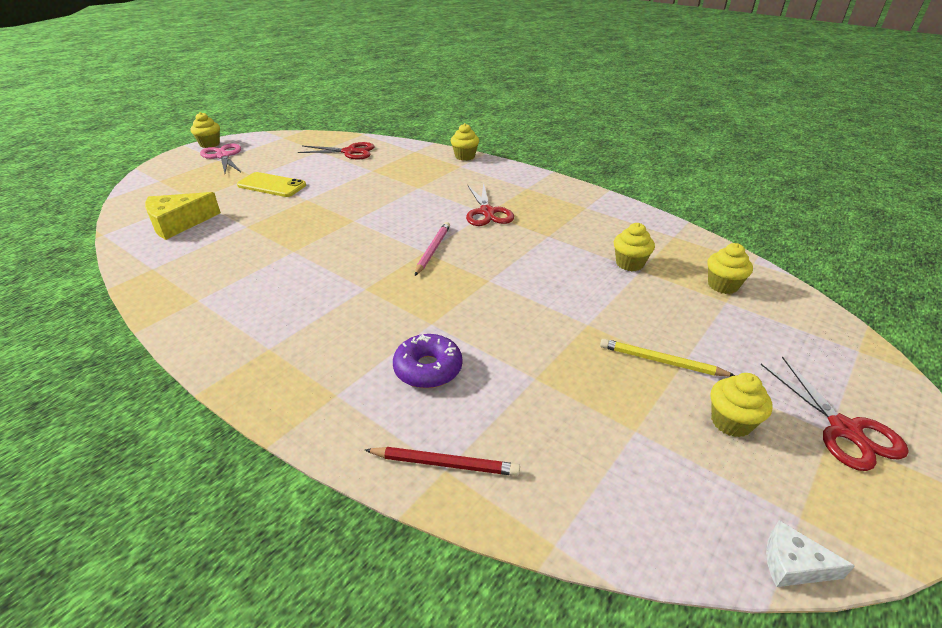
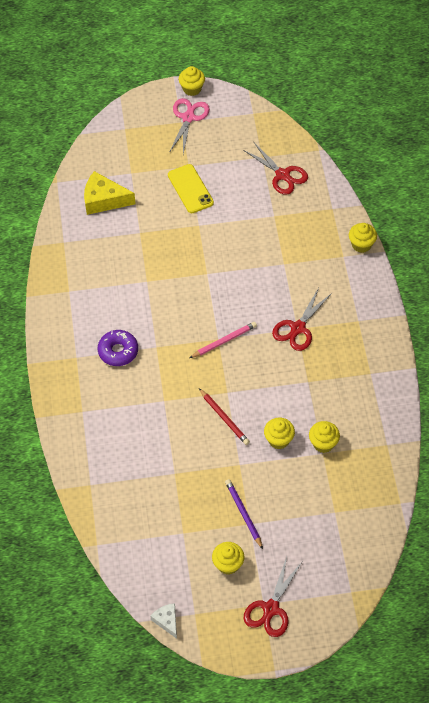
camera: 45 degrees right, 20 degrees up
red pencil [365,447,520,476] -> red pencil moved to [199,388,250,445]
purple donut [393,334,462,388] -> purple donut moved to [98,330,138,366]
yellow pencil [600,339,735,376] -> purple pencil [225,479,263,549]
yellow cupcake [707,243,753,294] -> yellow cupcake moved to [264,418,295,449]

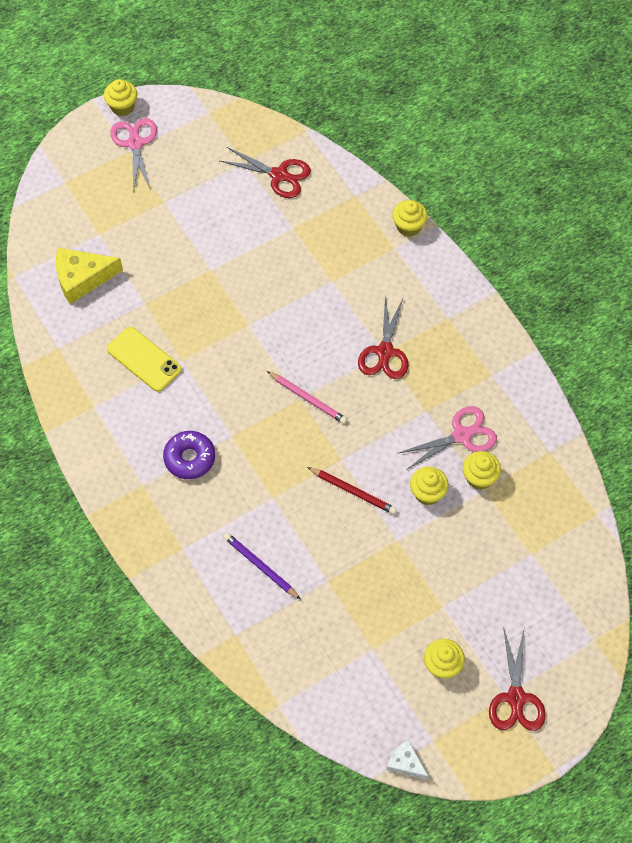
camera: 25 degrees left, 5 degrees up
yellow phone [168,164,214,213] -> yellow phone moved to [107,327,182,392]
pink pencil [190,322,257,358] -> pink pencil turned 90 degrees clockwise [267,371,347,424]
purple pencil [225,479,263,549] -> purple pencil moved to [223,533,301,599]
none -> pink scissors [399,406,497,470]

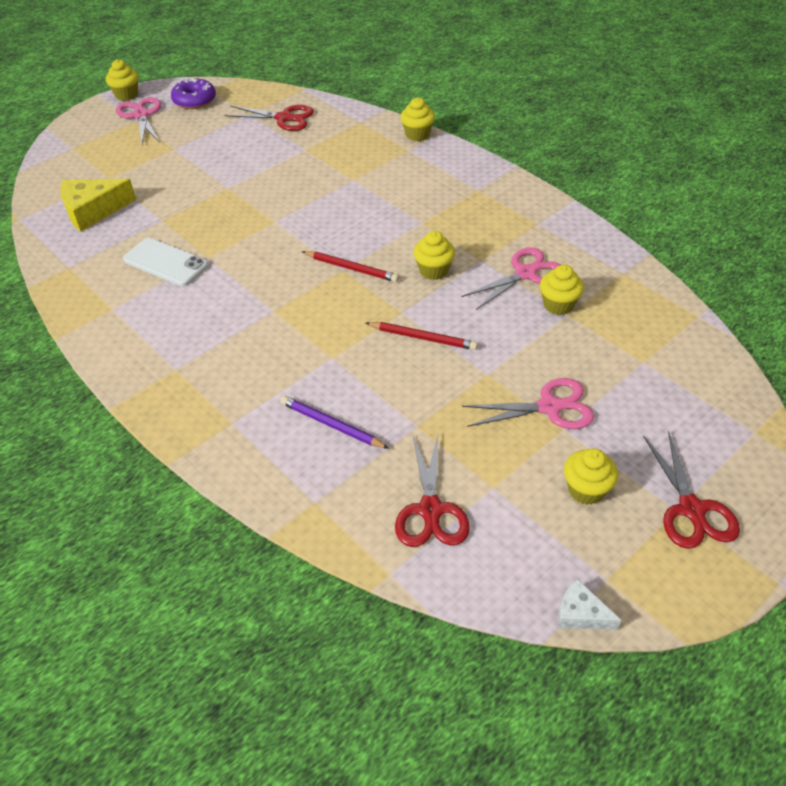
camera: 10 degrees left, 15 degrees down
yellow phone [107,327,182,392] -> white phone [123,238,208,286]
purple donut [163,431,215,479] -> purple donut moved to [171,78,216,109]
pink pencil [267,371,347,424] -> red pencil [302,251,399,282]
red scissors [358,295,408,379] -> red scissors moved to [395,435,470,547]
yellow cupcake [410,466,449,505] -> yellow cupcake moved to [413,231,455,280]
none -> pink scissors [462,378,594,429]

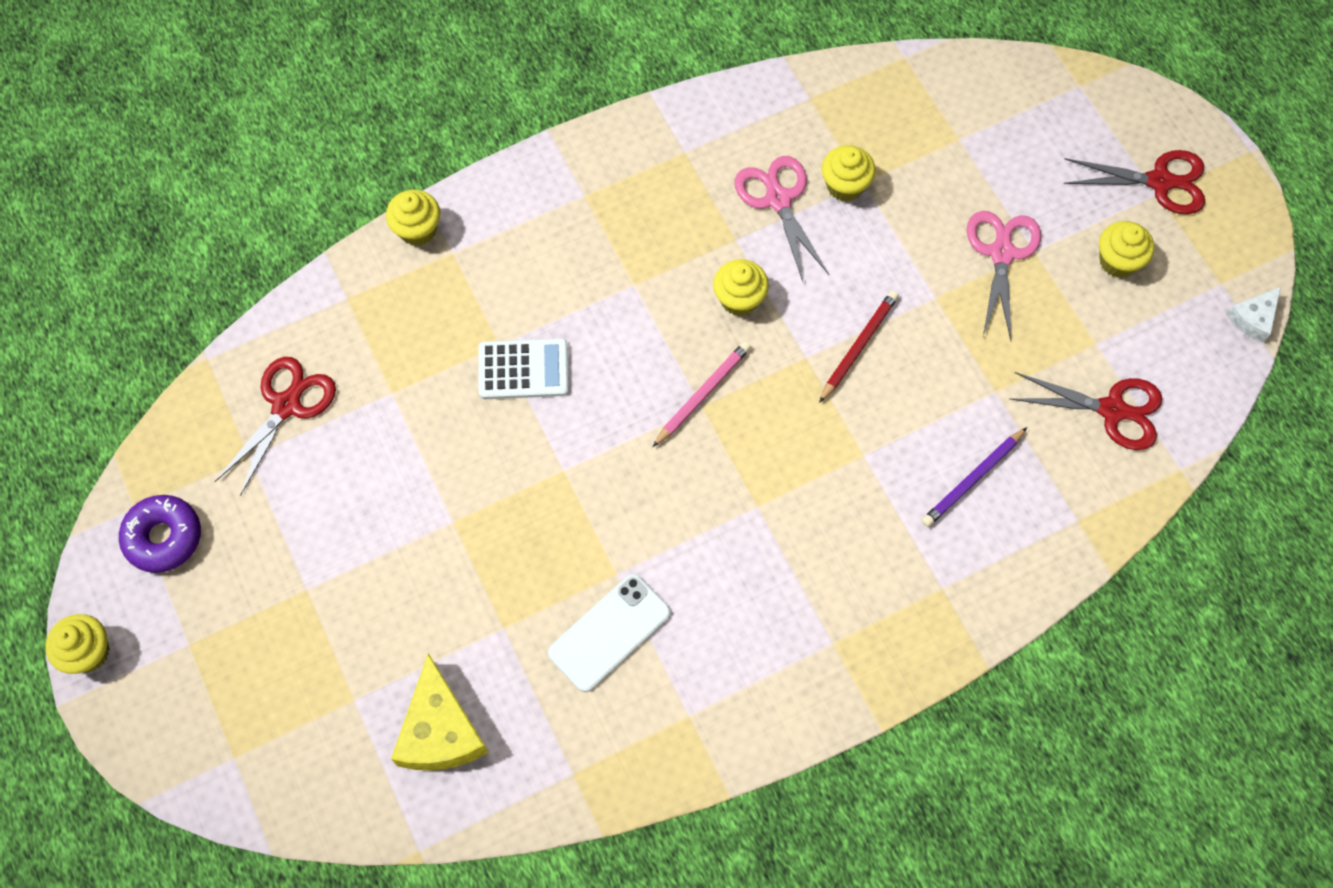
camera: 75 degrees left, 20 degrees up
pink scissors [116,97,161,144] -> none
red pencil [302,251,399,282] -> pink pencil [653,341,751,447]
none -> white calculator [479,338,569,399]

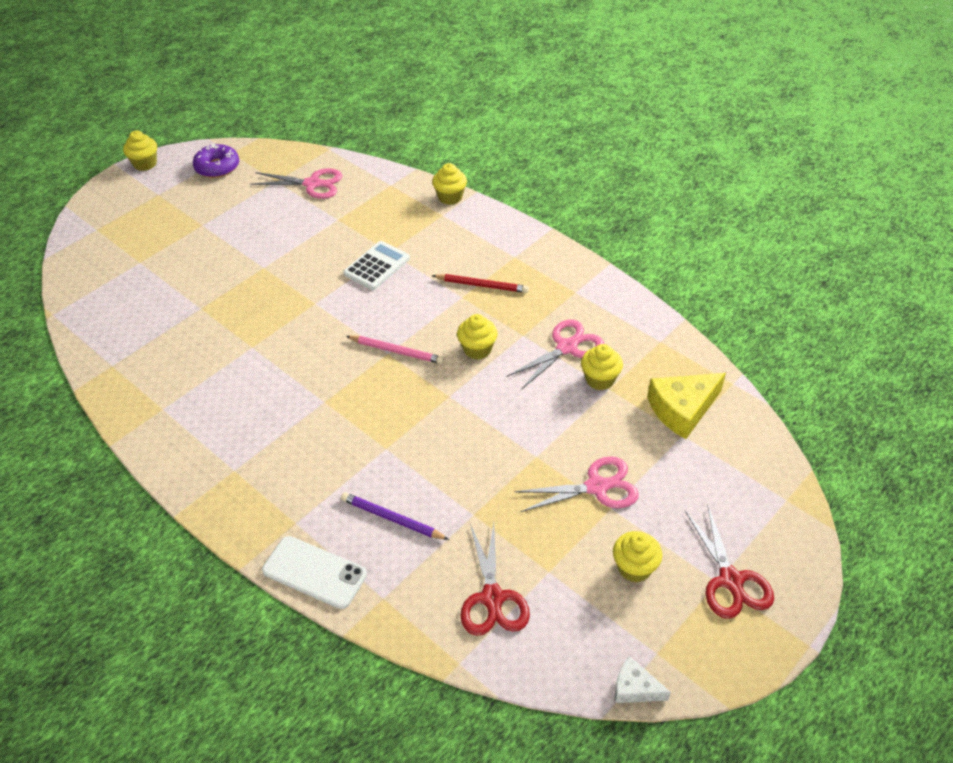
camera: 70 degrees right, 20 degrees down
red scissors [215,357,336,496] -> pink scissors [251,168,343,199]
yellow cheese [391,653,489,770] -> yellow cheese moved to [647,373,726,439]
white calculator [479,338,569,399] -> white calculator turned 120 degrees counterclockwise [343,241,410,290]
white phone [548,574,671,692] -> white phone moved to [262,536,367,609]
red pencil [819,290,899,403] -> red pencil moved to [432,274,529,293]

